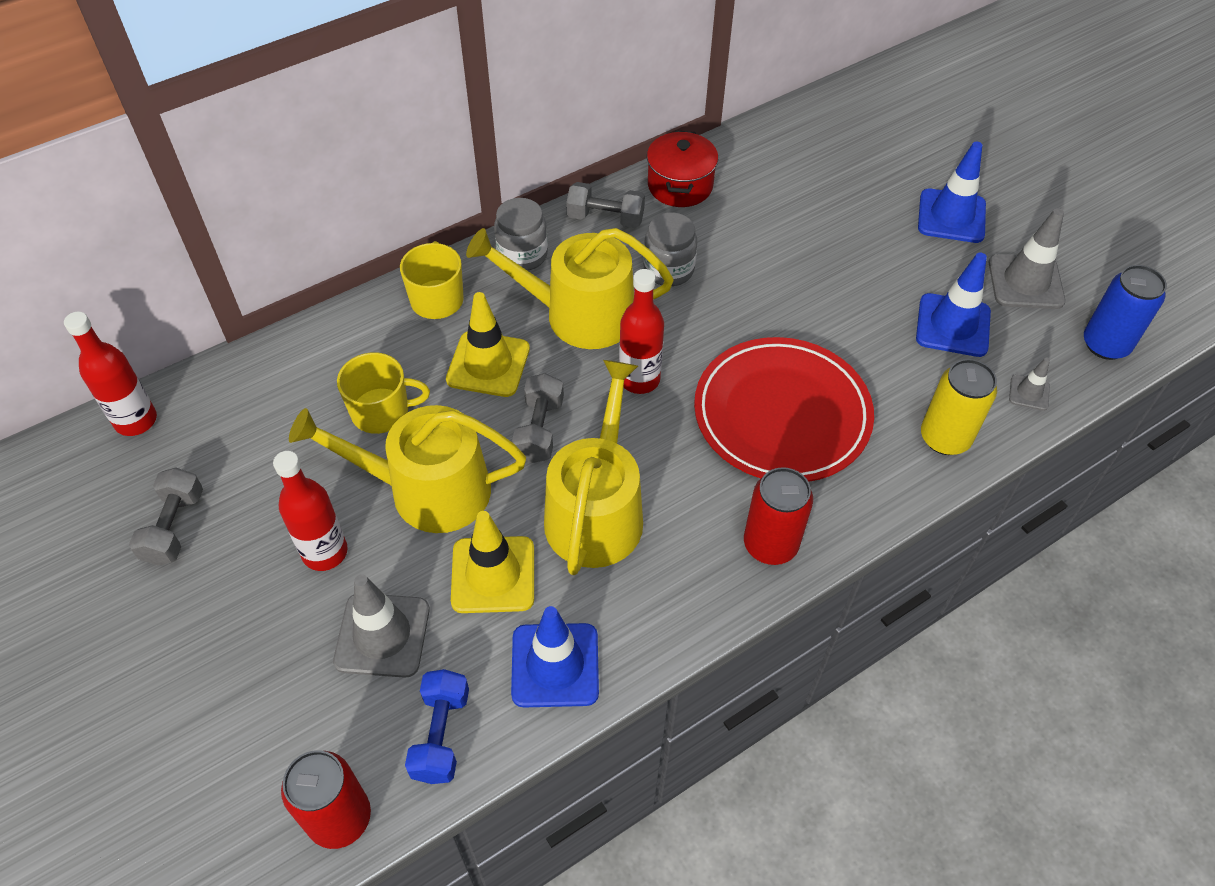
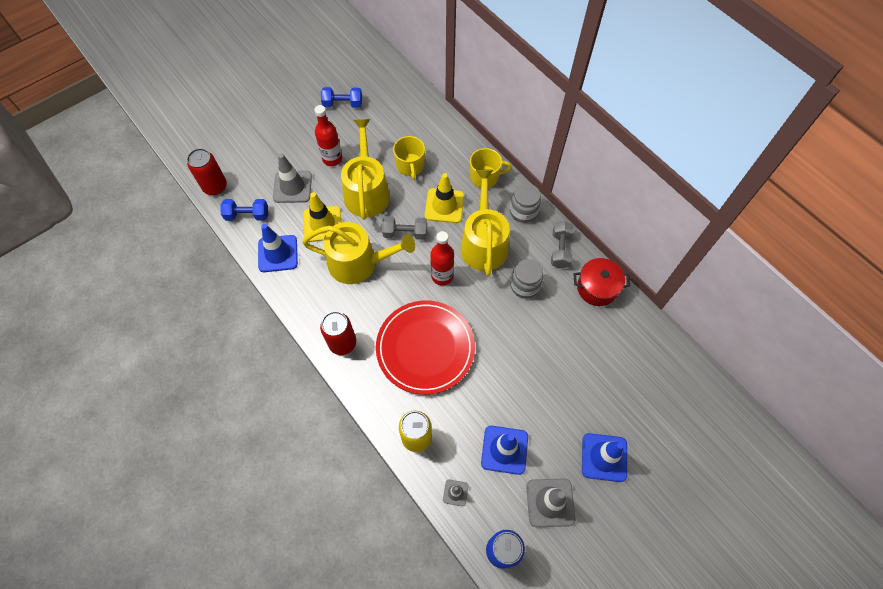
camera: 85 degrees right, 10 degrees up
red bottle [64,311,157,436] -> none
grey dumbbell [129,468,203,565] -> blue dumbbell [321,87,362,108]

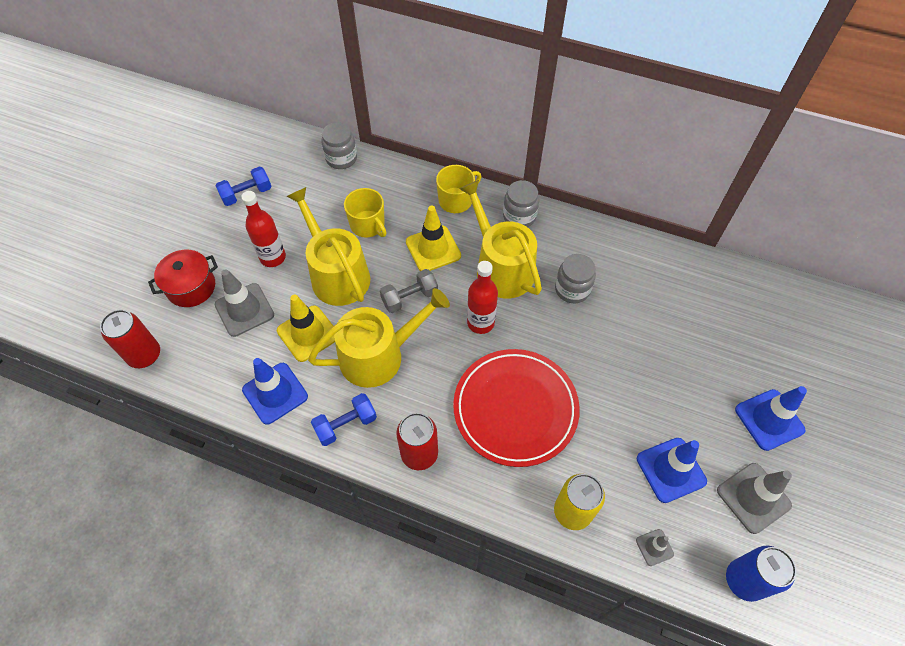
camera: 30 degrees left, 5 degrees down
blue dumbbell [220,199,268,221] -> blue dumbbell moved to [311,393,377,446]
grey dumbbell [551,221,574,268] -> none
red pot [573,258,630,306] -> red pot moved to [148,250,218,307]
none -> grey jar [321,122,357,169]

